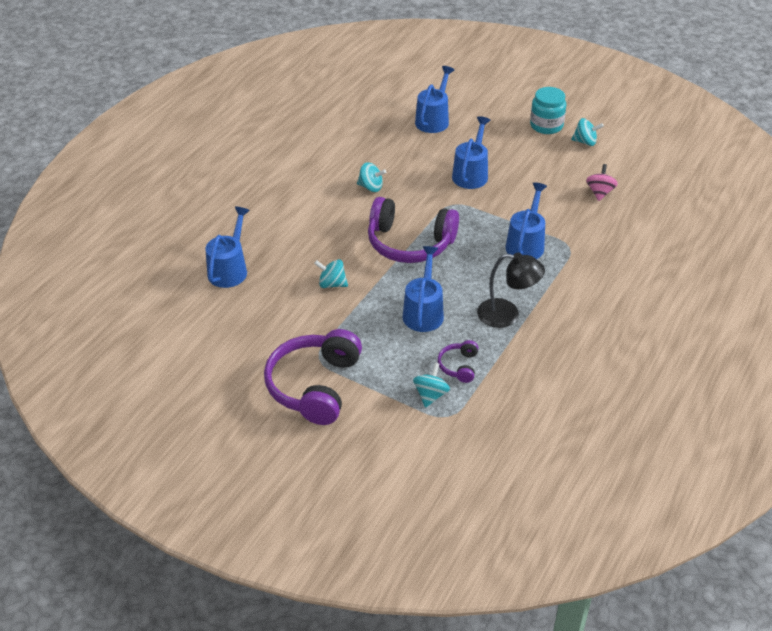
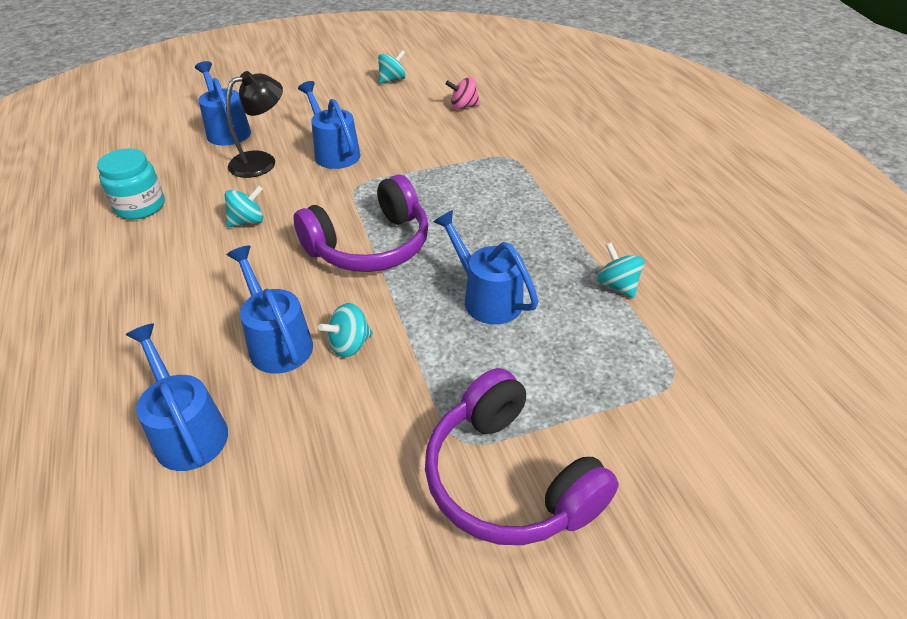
camera: 50 degrees left, 0 degrees up
turquoise spinning top [413,363,450,408] -> turquoise spinning top moved to [597,243,645,298]
purple headphones [438,340,478,383] -> none
black lamp [477,253,545,328] -> black lamp moved to [226,71,283,178]
blue watering can [505,182,547,259] -> blue watering can moved to [227,246,313,374]
turquoise jar [530,87,566,134] -> turquoise jar moved to [97,148,165,219]
pink spinning top [586,164,618,201] -> pink spinning top turned 60 degrees counterclockwise [446,77,481,110]

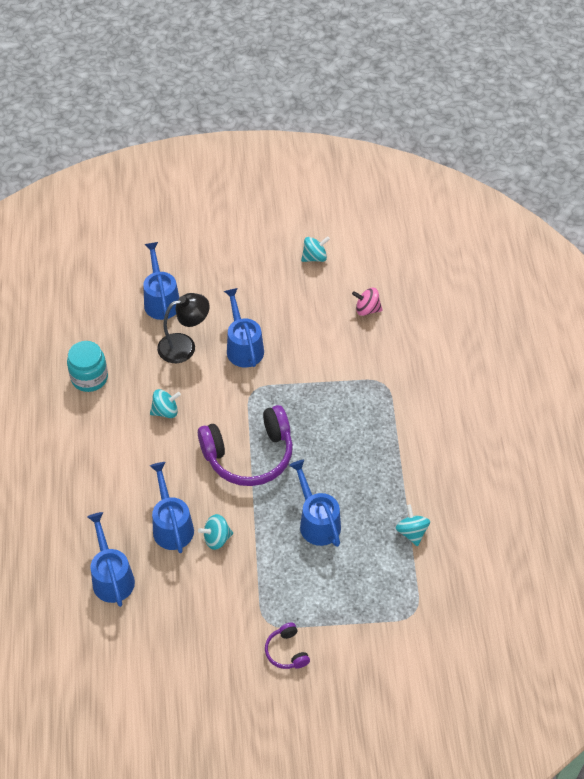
camera: 15 degrees right, 10 degrees up
purple headphones [425,368,619,545] -> purple headphones [265,622,310,669], size x0.45

